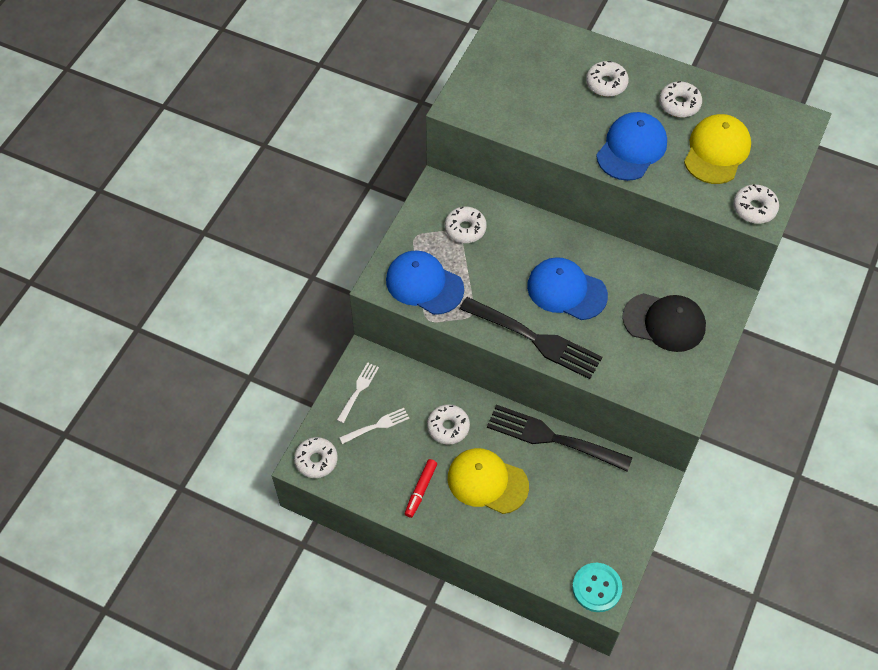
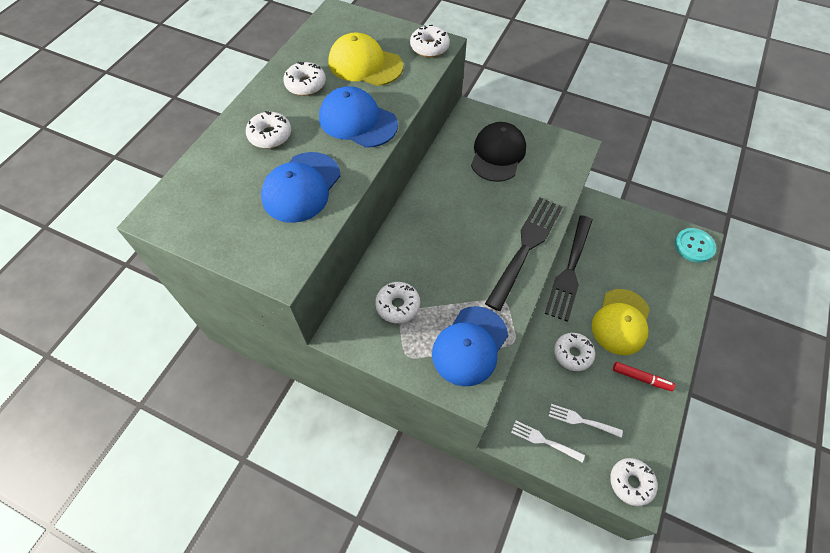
camera: 90 degrees left, 0 degrees up
white fork [339,408,409,444] -> white fork turned 45 degrees counterclockwise [549,404,623,437]
blue cap [527,257,608,320] -> blue cap moved to [261,152,340,223]

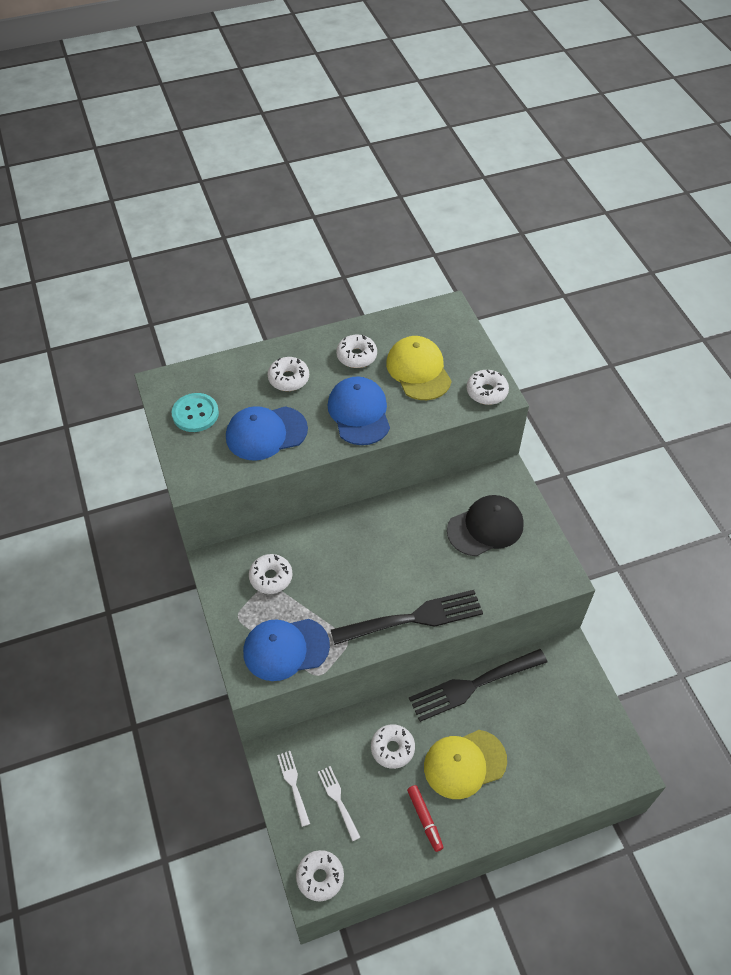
camera: 45 degrees right, 5 degrees down
turquoise button [675,228,716,263] -> turquoise button moved to [172,393,219,432]

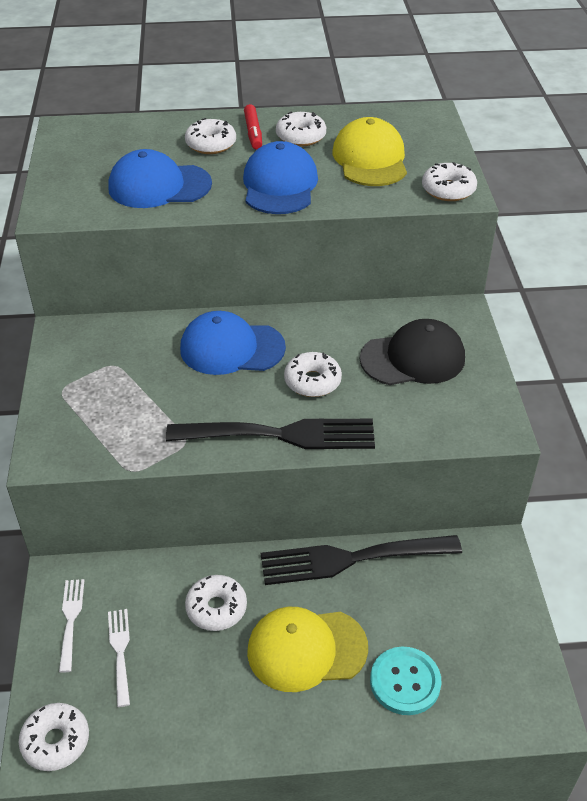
camera: 15 degrees right, 10 degrees down
turquoise button [172,393,219,432] -> turquoise button moved to [370,647,442,715]
blue cap [243,619,330,681] -> blue cap moved to [180,311,286,375]
white donut [249,554,293,594] -> white donut moved to [284,352,342,397]
red marker [407,785,444,852] -> red marker moved to [244,104,262,150]

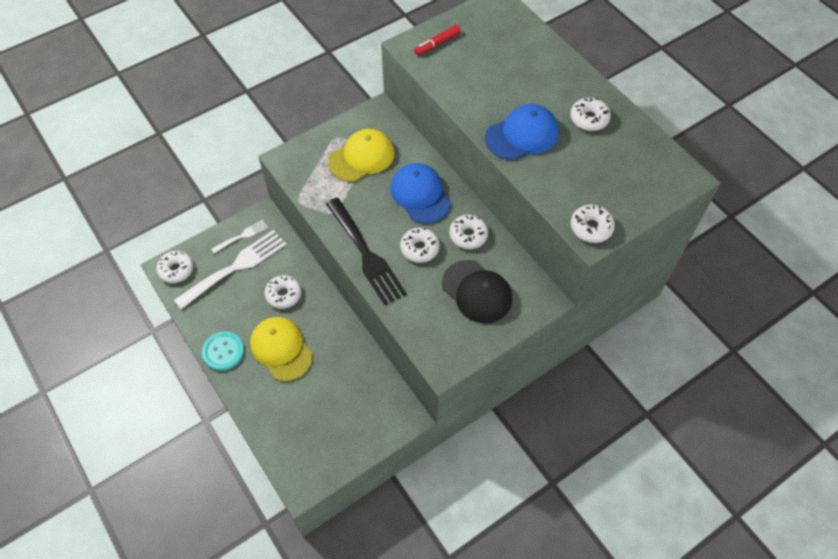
camera: 60 degrees right, 15 degrees up
blue cap [108,149,212,208] -> none
white fork [108,609,130,707] -> white fork [174,230,286,309], size x2.01
white donut [185,118,236,154] -> white donut moved to [449,215,488,249]
red marker [244,104,262,150] -> red marker moved to [414,25,461,55]
black fork [261,535,462,585] -> none
yellow cap [333,117,407,186] -> yellow cap moved to [328,129,395,182]
turquoise button [370,647,442,715] -> turquoise button moved to [202,332,244,371]

